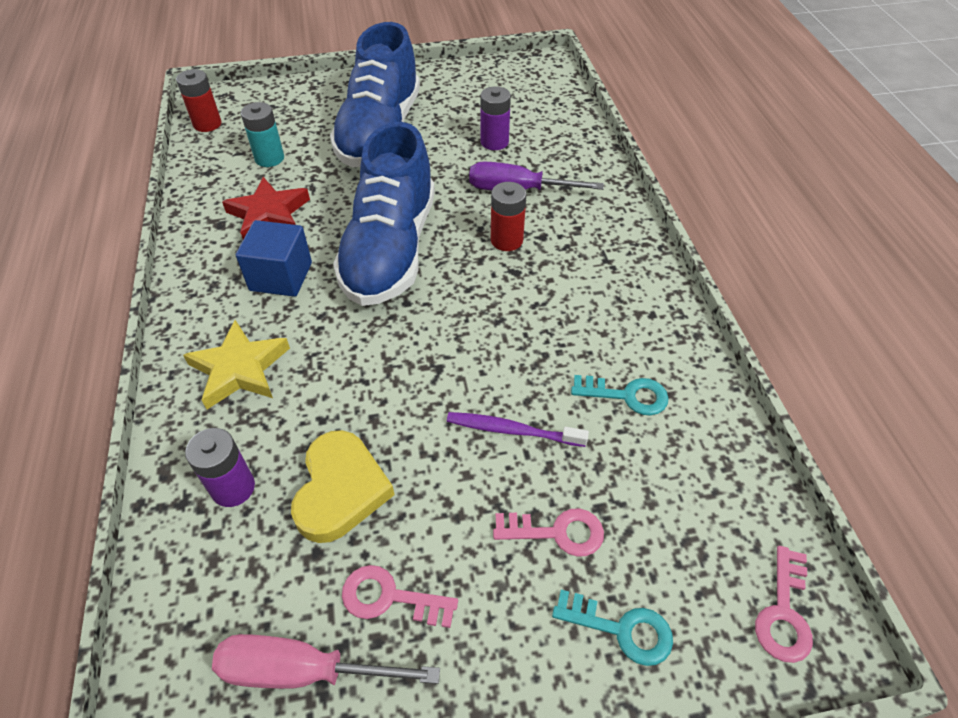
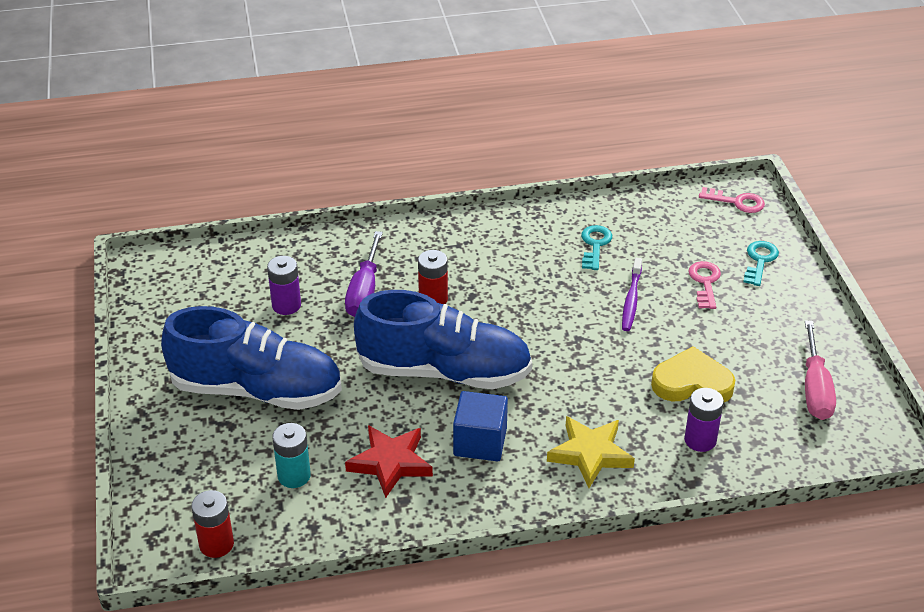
camera: 90 degrees left, 10 degrees down
pink key [342,565,458,628] -> none

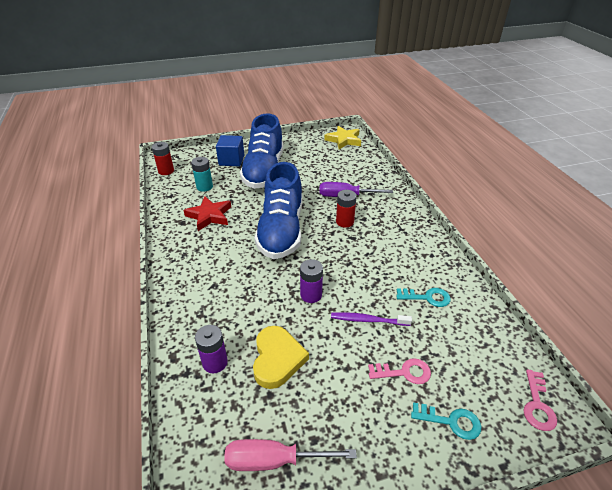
camera: 85 degrees right, 0 degrees up
purple battery [267,256,301,315] -> purple battery moved to [300,259,323,303]
blue cube [453,391,508,461] -> blue cube moved to [216,135,244,166]
yellow star [547,416,635,488] -> yellow star moved to [324,126,361,149]

